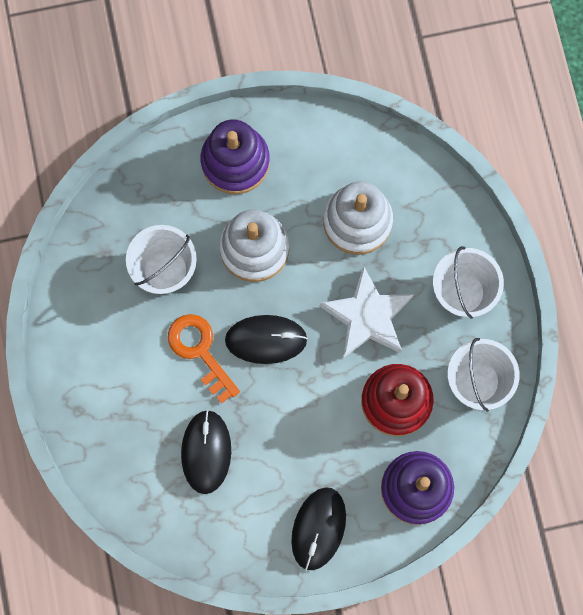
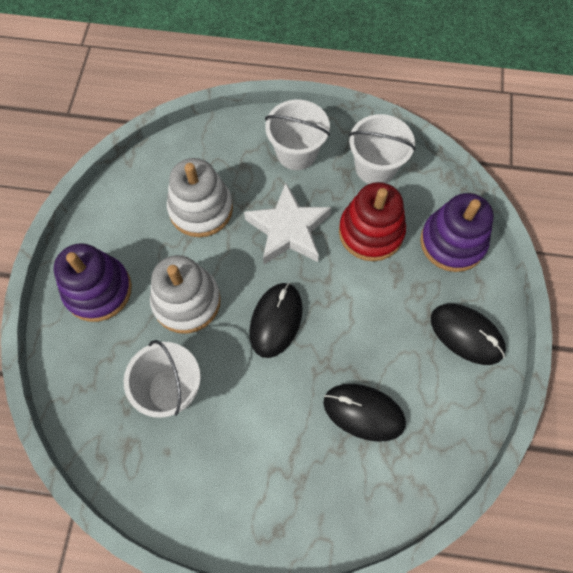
camera: 70 degrees left, 10 degrees down
orange key [168,314,240,404] -> none

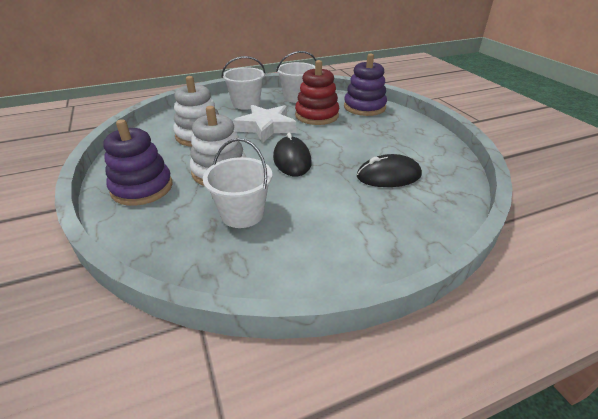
camera: 30 degrees left, 30 degrees down
black mouse [431,304,506,365] -> none

